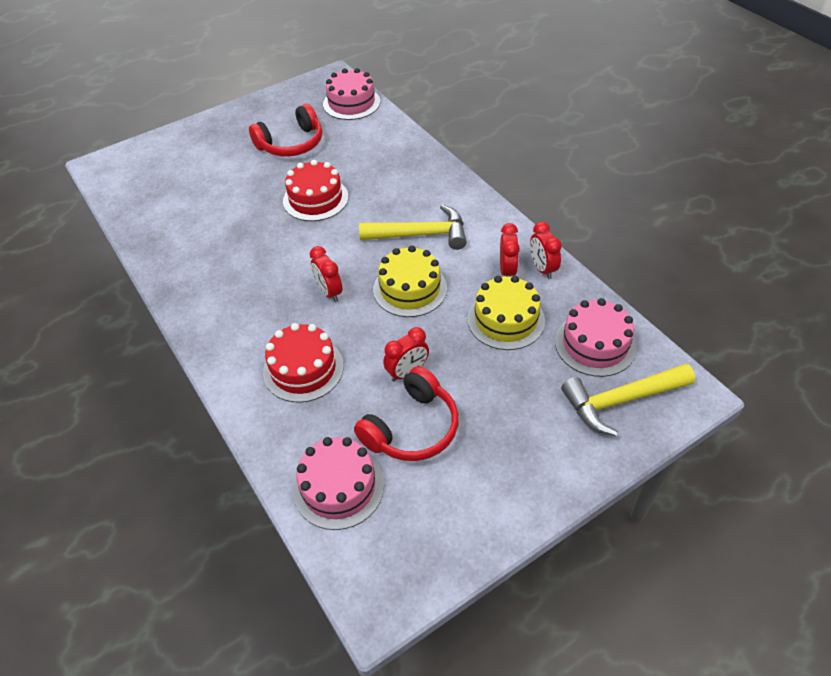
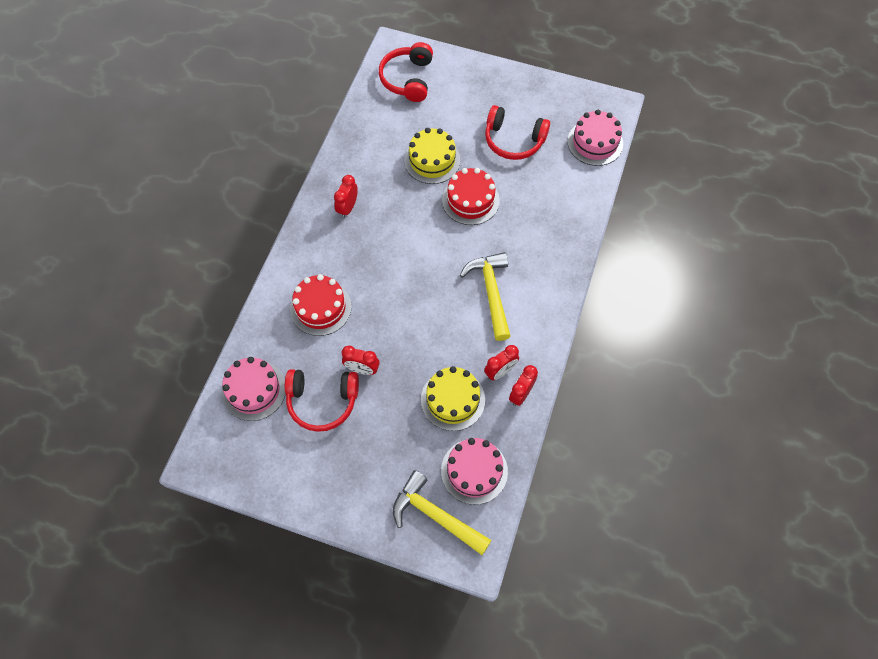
camera: 50 degrees right, 15 degrees up
red clock [310,246,342,302] -> red clock moved to [334,175,358,218]
yellow hammer [359,204,467,250] -> yellow hammer turned 150 degrees counterclockwise [460,252,511,341]
yellow cake [373,246,447,317] -> yellow cake moved to [404,128,460,184]
none -> red headphones [379,42,433,102]

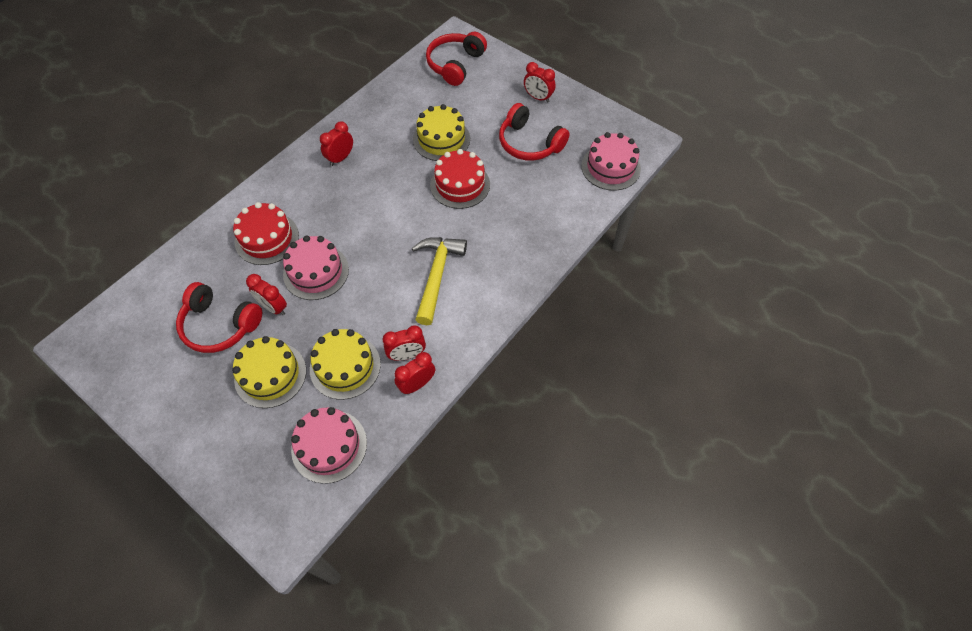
camera: 20 degrees right, 5 degrees down
pink cake [222,357,286,421] -> pink cake moved to [283,235,349,300]
yellow hammer [393,470,492,555] -> none
none -> yellow cake [232,336,306,408]
none -> red clock [524,62,555,102]

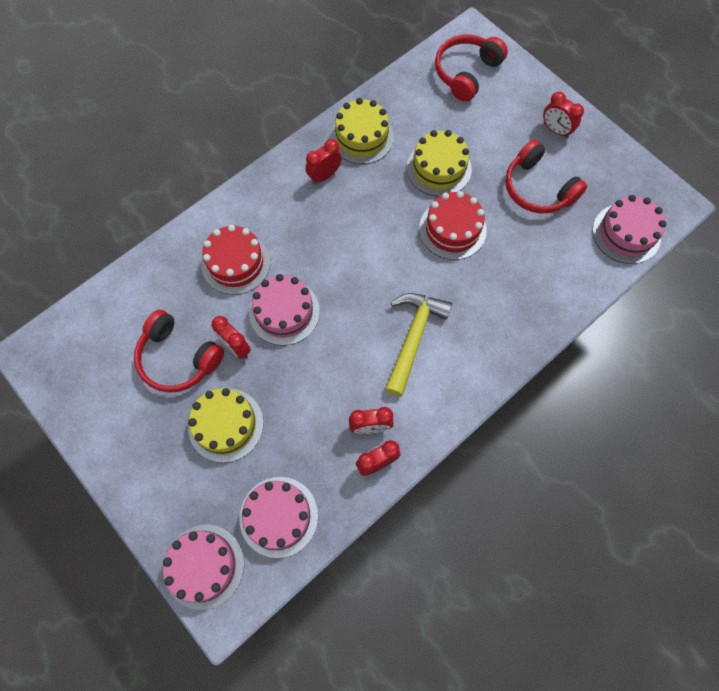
camera: 10 degrees right, 10 degrees up
yellow cake [310,329,381,400] -> yellow cake moved to [330,98,394,164]
none -> pink cake [163,524,244,610]

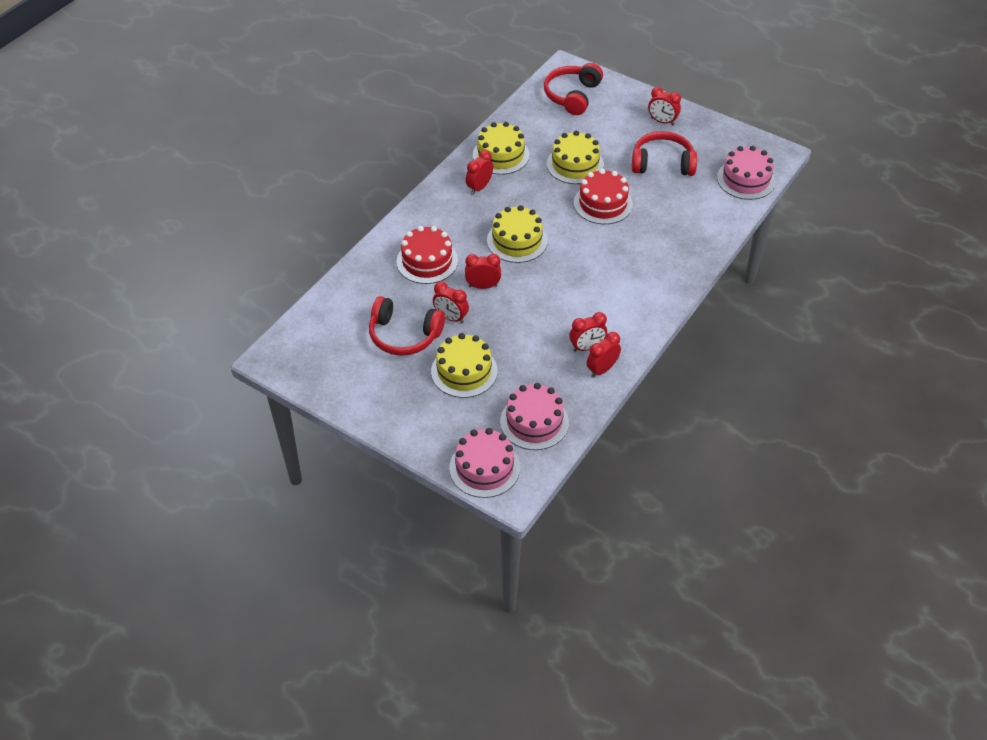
camera: 15 degrees left, 20 degrees down
pink cake [249,274,320,346] -> red clock [465,254,501,289]
yellow hammer [385,293,452,396] -> none
red headphones [505,140,587,214] -> red headphones turned 150 degrees clockwise [632,131,697,176]
none -> yellow cake [487,205,548,263]

